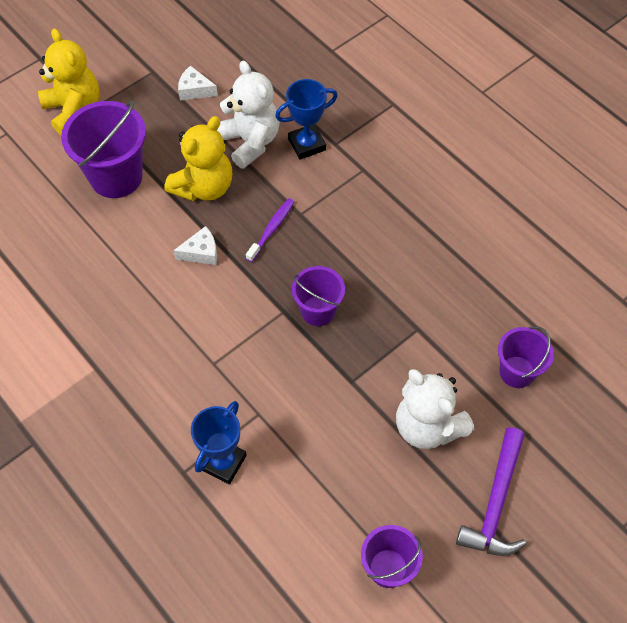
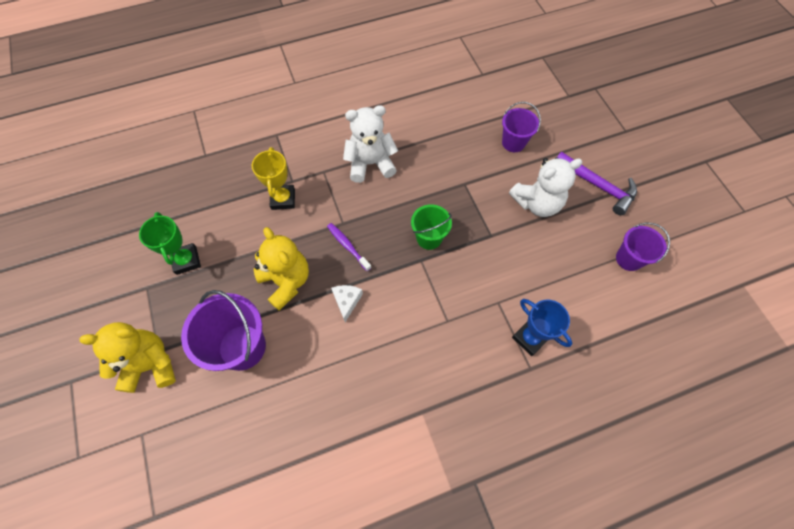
camera: 70 degrees left, 5 degrees up
white cheese [178,66,218,100] -> green trophy [139,212,201,275]
white teddy bear [217,60,280,169] -> white teddy bear moved to [343,105,398,183]
blue trophy [275,79,338,160] -> yellow trophy [252,147,295,210]
purple bucket [292,266,345,326] -> green bucket [411,204,452,250]

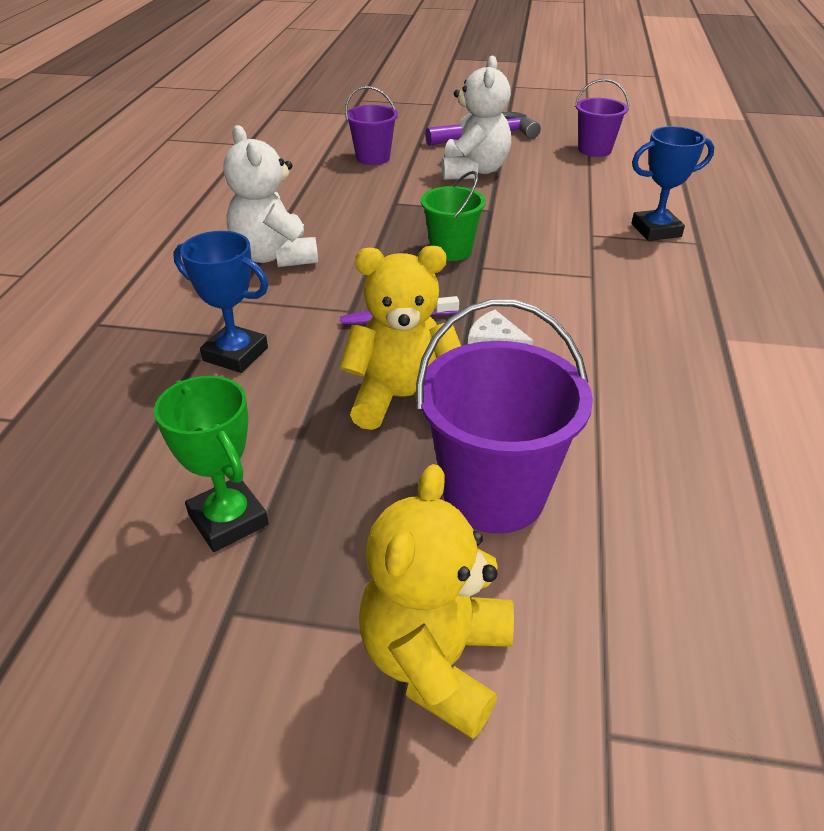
camera: 60 degrees left, 25 degrees down
green trophy [139,212,201,275] -> green trophy turned 45 degrees clockwise [154,376,269,552]
yellow trophy [252,147,295,210] -> blue trophy [173,231,268,373]
white teddy bear [343,105,398,183] -> white teddy bear turned 45 degrees counterclockwise [224,125,318,267]

